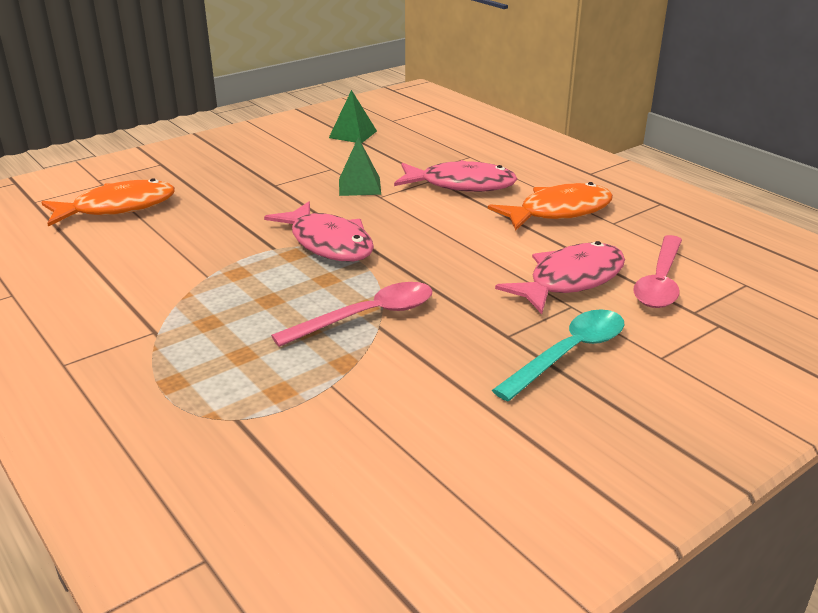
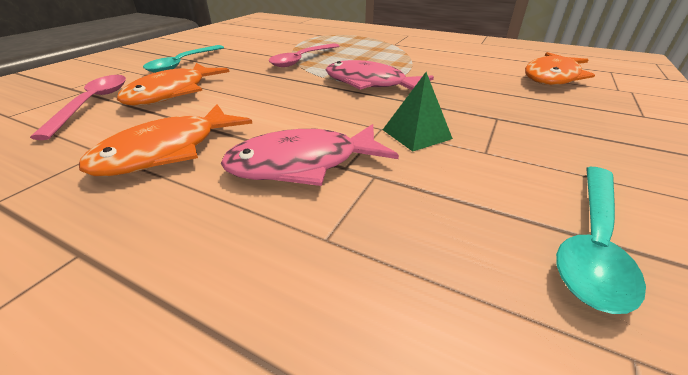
camera: 155 degrees right, 5 degrees up
green pyramid [329,90,377,143] -> turquoise spoon [556,167,646,314]
pink fish [495,241,625,314] -> orange fish [117,63,229,106]

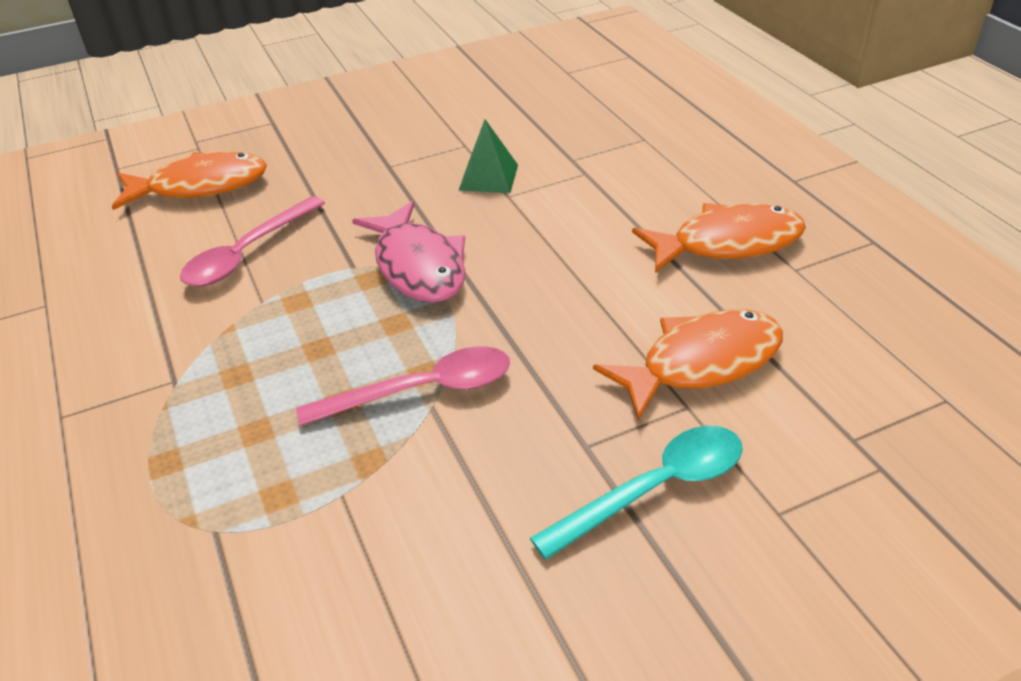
camera: 140 degrees left, 5 degrees up
pink spoon [30,75,126,140] -> pink spoon moved to [180,196,325,287]
pink fish [221,124,399,186] -> none
turquoise spoon [556,167,646,314] -> none

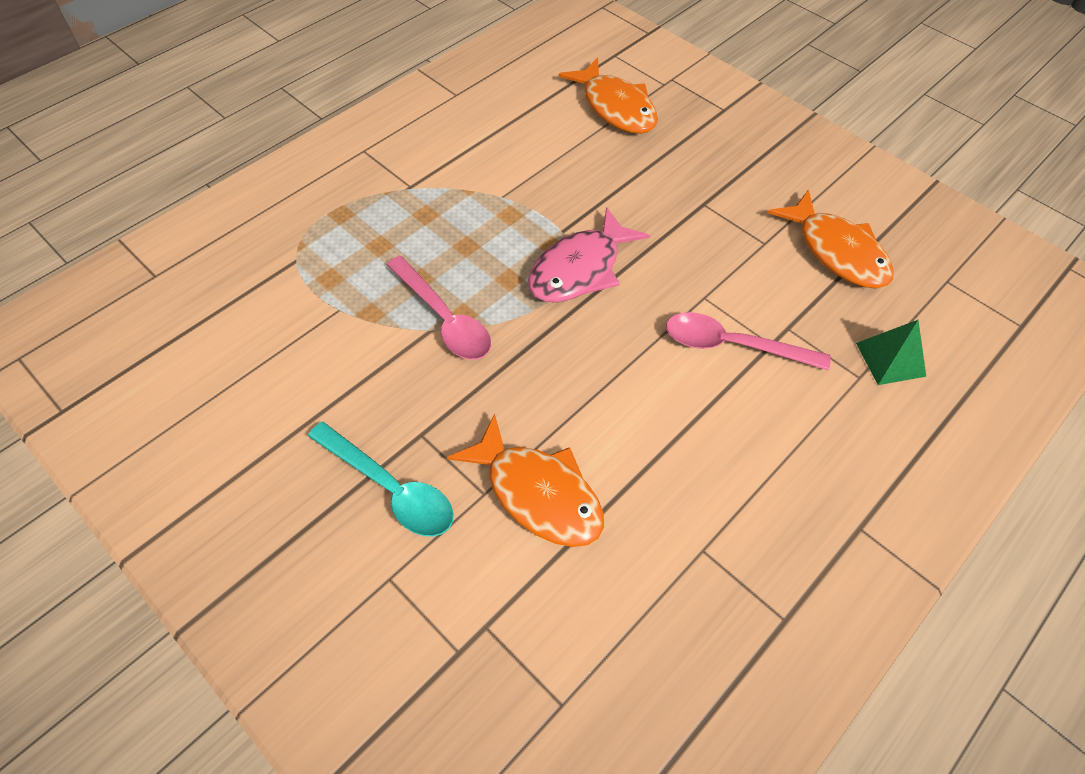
camera: 65 degrees right, 15 degrees up
pink spoon [180,196,325,287] -> pink spoon moved to [666,312,831,371]
green pyramid [459,119,518,193] -> green pyramid moved to [856,320,926,385]
orange fish [632,203,806,273] -> orange fish moved to [767,190,894,288]

